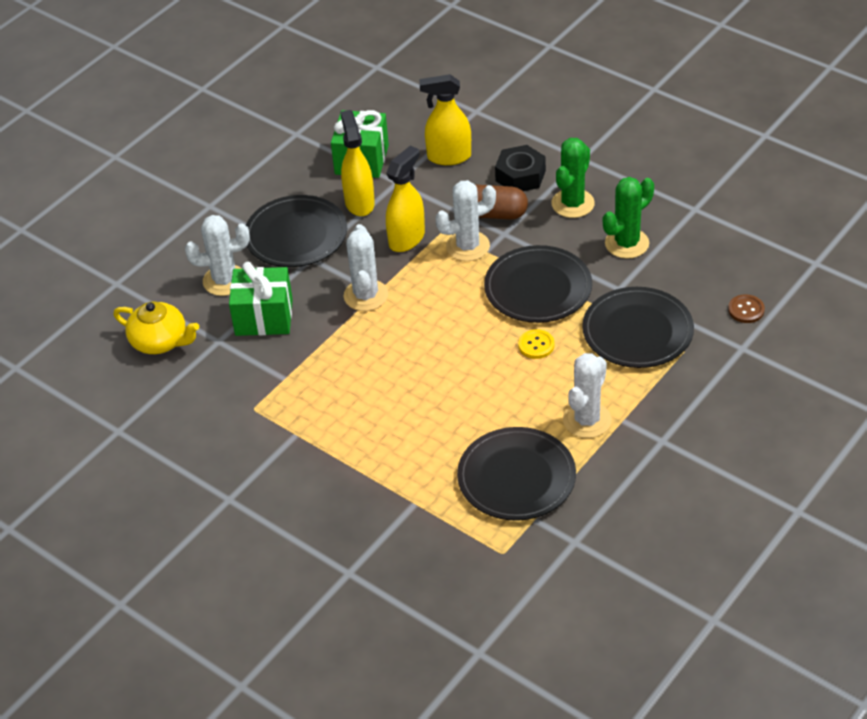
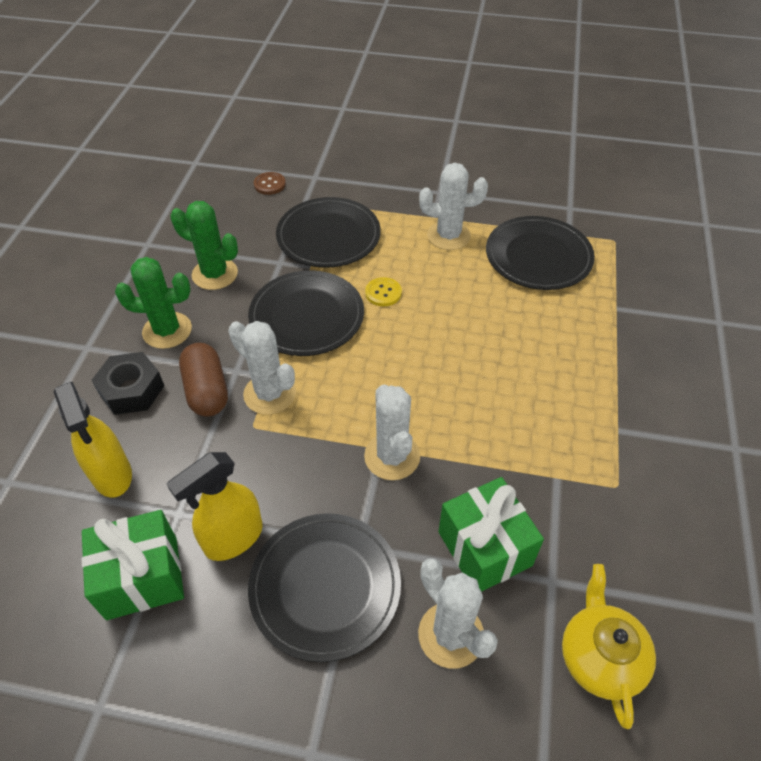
camera: 120 degrees left, 5 degrees up
white cactus [344,224,388,311] -> white cactus turned 75 degrees counterclockwise [364,385,420,480]
yellow spray bottle [386,146,425,252] -> none

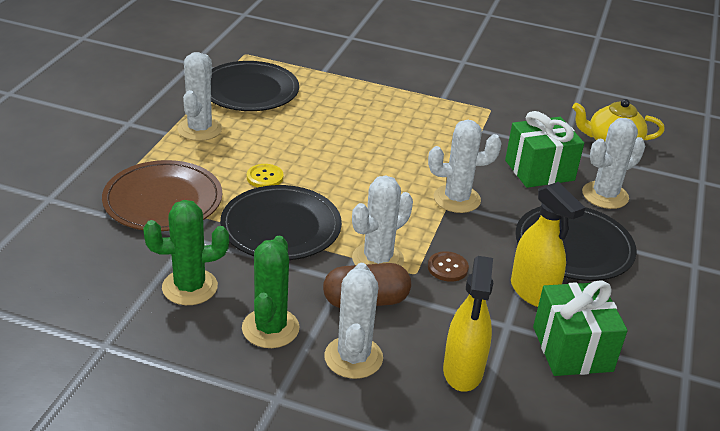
camera: 85 degrees left, 15 degrees down
yellow spray bottle [54,382,132,497] -> yellow spray bottle turned 120 degrees clockwise [443,256,493,392]
black nut [92,352,164,415] -> white cactus [324,263,383,379]
green cactus [171,201,238,290] -> green cactus turned 45 degrees clockwise [143,200,229,305]
brown button [254,172,286,195] -> brown button moved to [428,251,469,282]
black plate [276,197,381,268] -> brown plate [102,160,222,231]

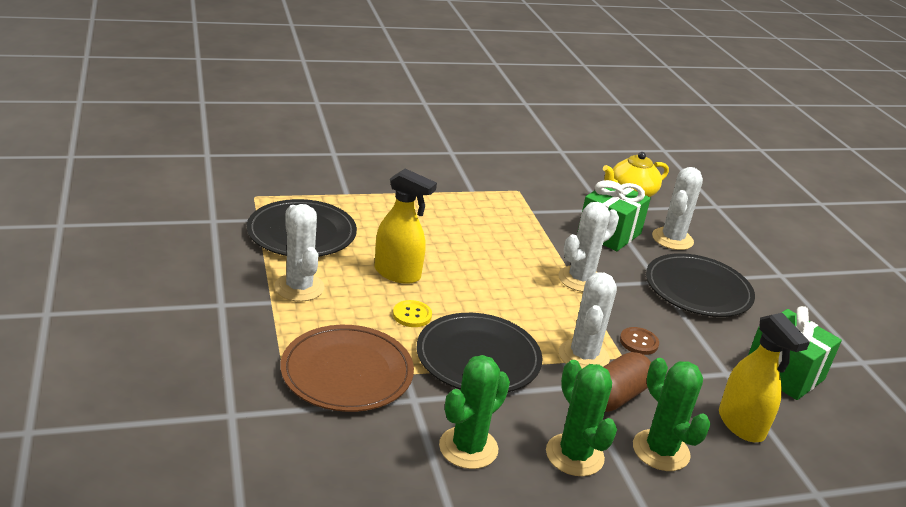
camera: 35 degrees left, 5 degrees down
white cactus [324,263,383,379] -> green cactus [633,358,710,471]
yellow spray bottle [511,182,585,307] -> yellow spray bottle moved to [375,168,437,284]

